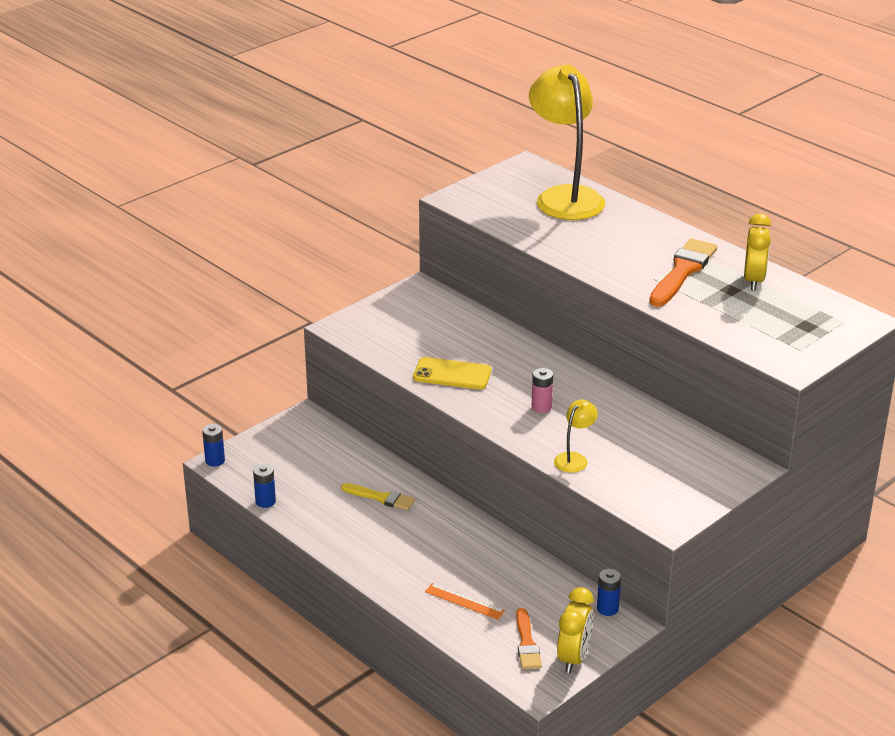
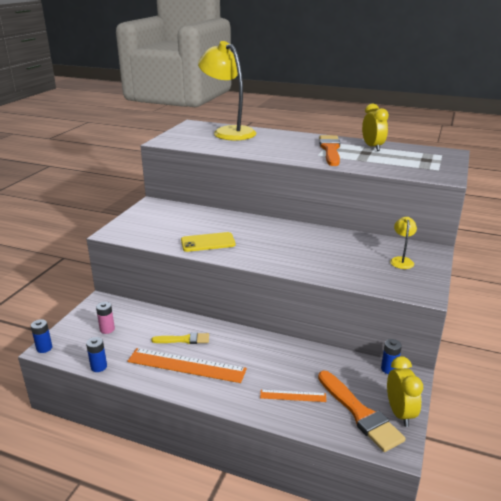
camera: 25 degrees left, 5 degrees down
orange brush [516,608,542,669] -> orange brush [318,371,406,452], size x1.69
pink battery [532,368,553,413] -> pink battery moved to [96,302,115,334]
yellow lamp [554,400,598,473] -> yellow lamp moved to [390,217,417,269]
none -> orange ruler [127,348,247,383]

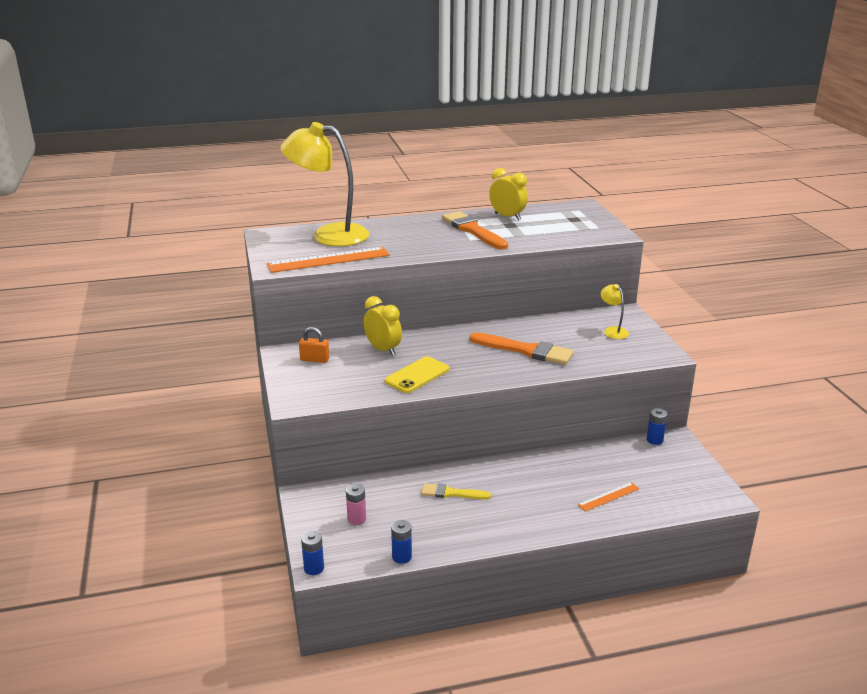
camera: 35 degrees left, 0 degrees up
orange ruler [127,348,247,383] -> orange ruler moved to [267,247,390,273]
yellow brush [151,332,209,344] -> yellow brush turned 135 degrees counterclockwise [421,483,491,499]
orange brush [318,371,406,452] -> orange brush moved to [470,332,574,365]
yellow clock [387,356,423,427] -> yellow clock moved to [363,296,402,356]
none -> orange padlock [299,327,329,363]

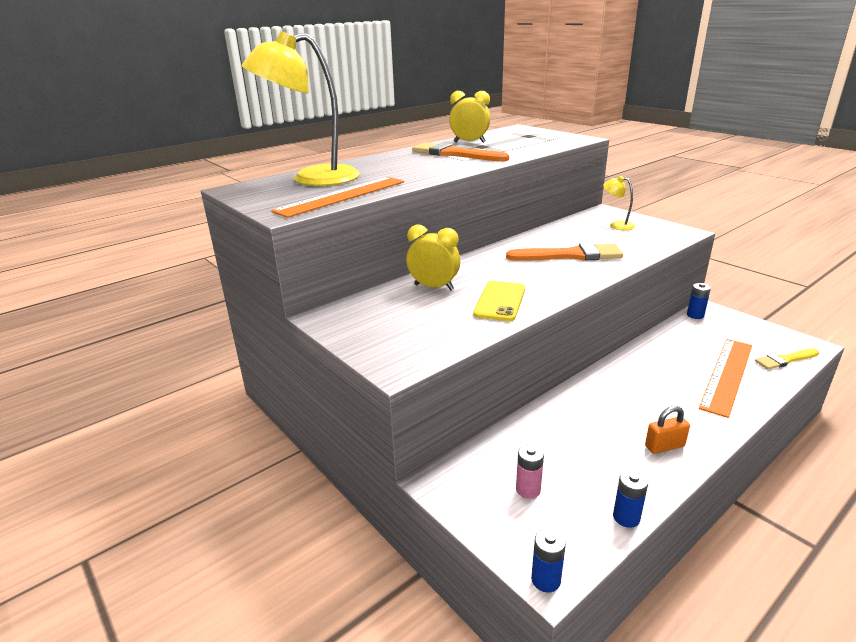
camera: 25 degrees left, 0 degrees up
orange padlock [299,327,329,363] -> orange padlock moved to [645,406,690,454]
yellow brush [421,483,491,499] -> yellow brush moved to [755,348,819,369]
orange ruler [578,482,639,512] -> orange ruler [699,339,752,418], size x1.95

